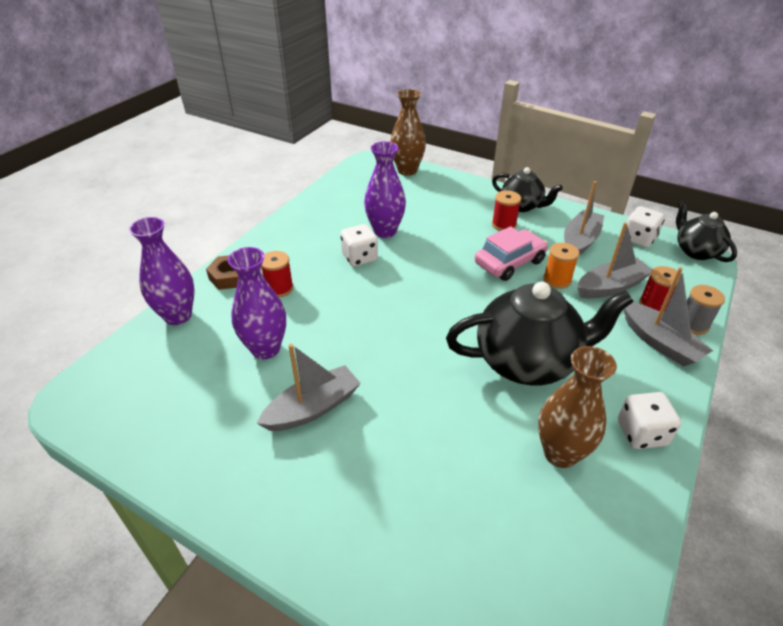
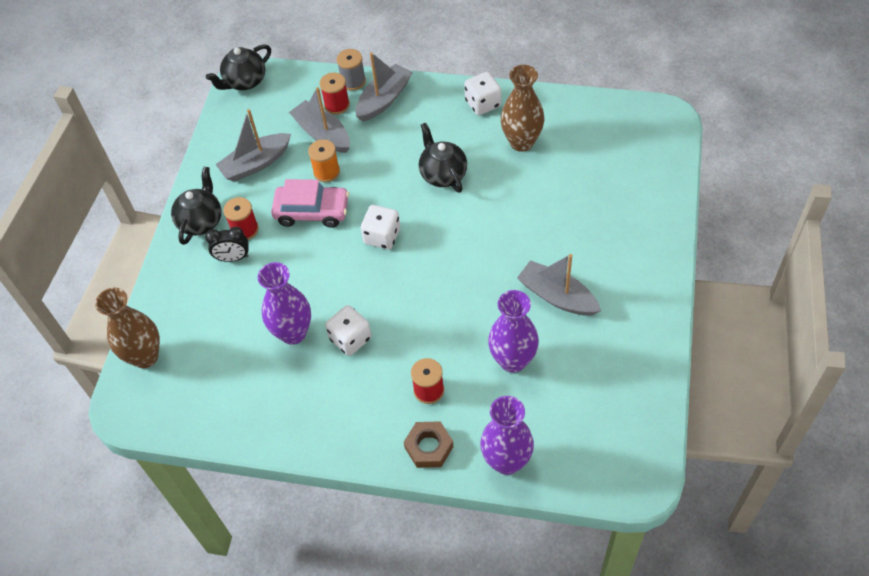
camera: 105 degrees left, 15 degrees up
black teapot [446,282,634,385] -> black teapot [419,123,467,193], size x0.57
pink car [475,226,548,281] -> pink car turned 150 degrees clockwise [271,179,349,228]
grey boat [564,181,604,255] -> grey boat turned 45 degrees counterclockwise [215,109,291,182]
white dice [627,206,665,248] -> white dice moved to [361,205,400,249]
none -> black clock [205,227,249,262]

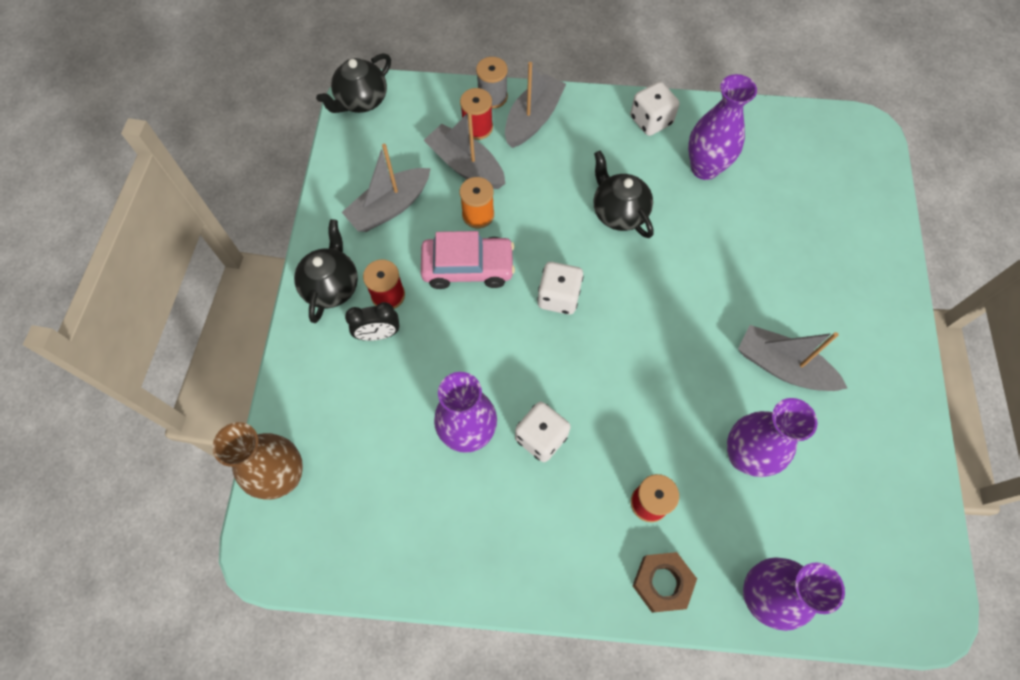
camera: 10 degrees left, 10 degrees up
brown vase [501,65,545,152] -> purple vase [688,74,757,180]

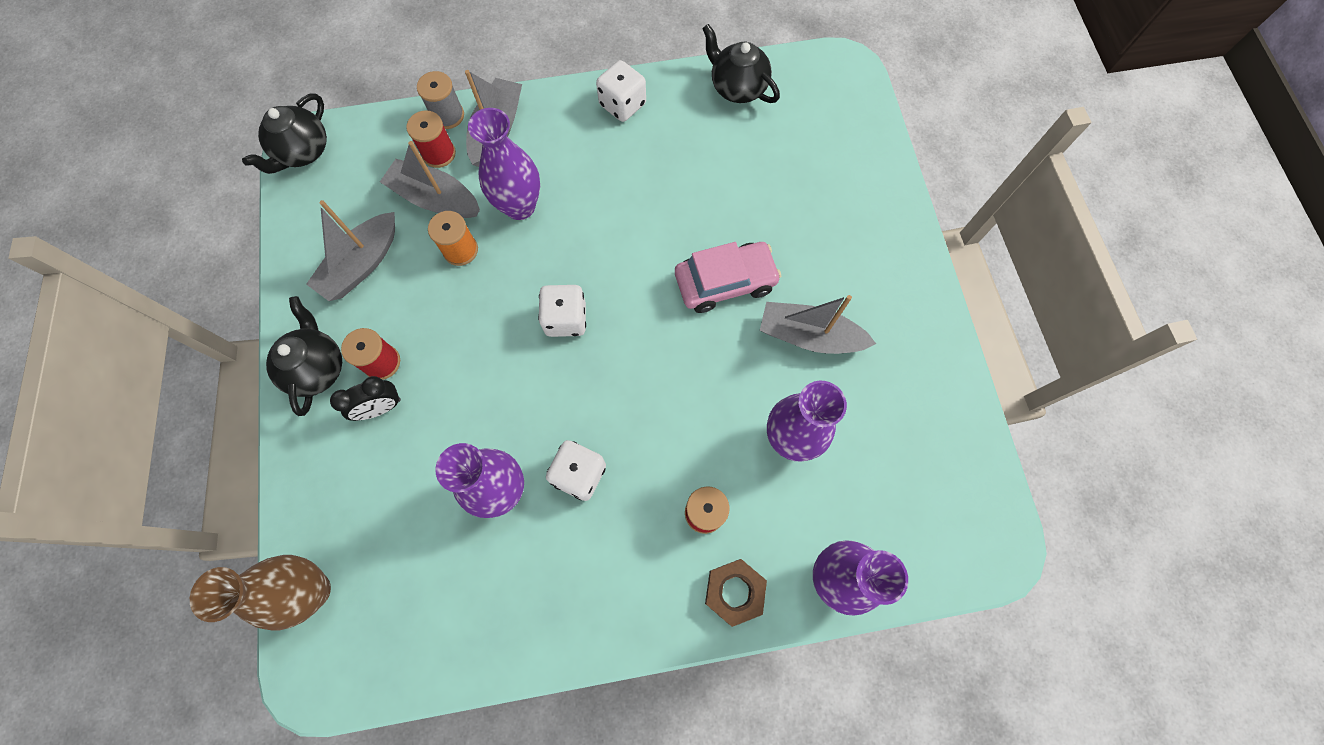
camera: 15 degrees left, 5 degrees up
pink car [421,231,515,289] -> pink car moved to [675,242,781,313]
black teapot [594,150,654,238] -> black teapot moved to [702,24,780,103]
purple vase [688,74,757,180] -> purple vase moved to [468,108,540,220]

